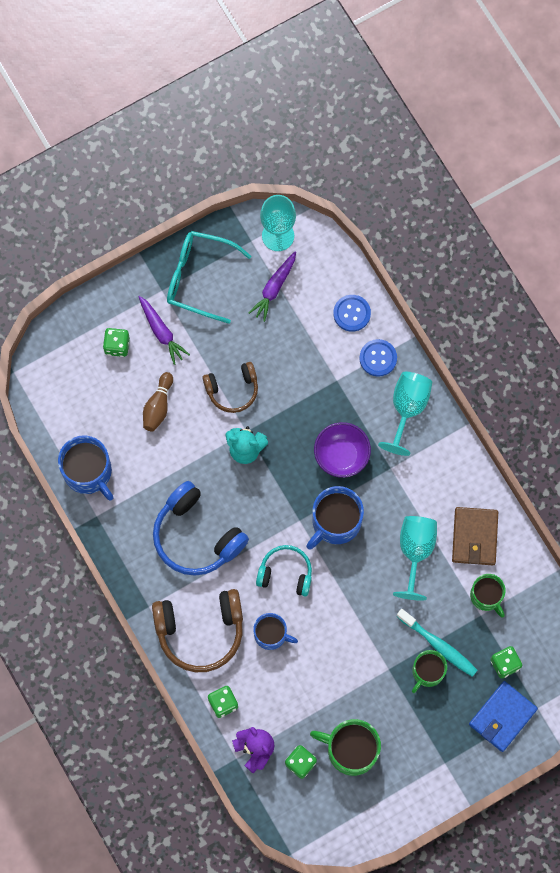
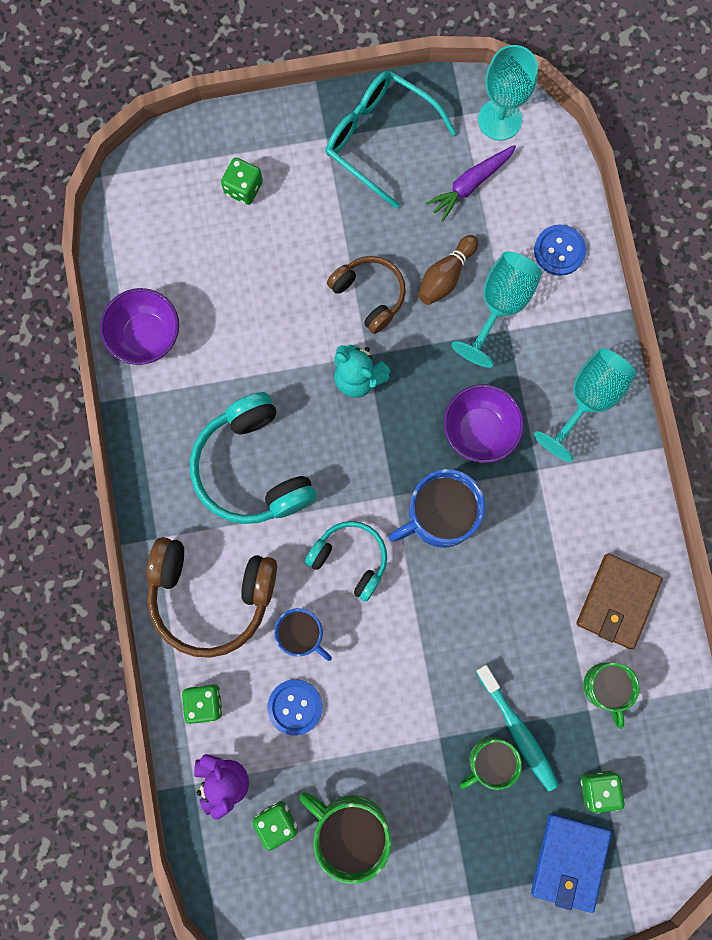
camera: 20 degrees right, 5 degrees up
blue mug [58,435,114,500] -> purple bowl [100,288,179,365]
purple carrot [139,296,190,365] -> none
brown bowling pin [143,372,173,432] -> brown bowling pin moved to [418,235,478,305]
blue headphones [153,481,249,576] -> turquoise headphones [190,392,317,524]
brown headphones [203,362,258,413] -> brown headphones turned 135 degrees counterclockwise [327,256,406,334]
blue button [359,339,397,377] -> blue button moved to [267,679,322,736]
turquoise goblet [393,516,437,601] -> turquoise goblet moved to [451,251,542,368]
blue wallet [469,681,538,752] -> blue wallet turned 45 degrees counterclockwise [531,813,612,913]

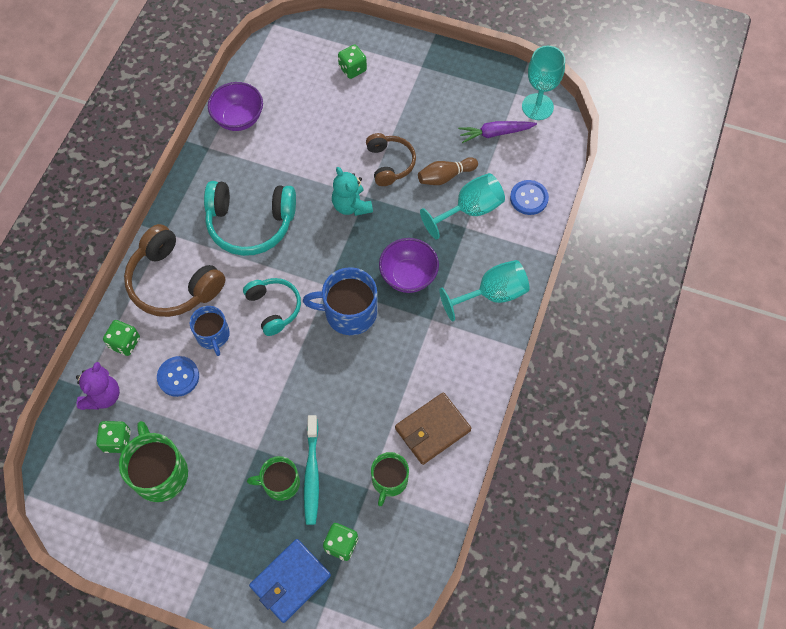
camera: 30 degrees right, 15 degrees down
turquoise headphones [190,392,317,524] -> turquoise headphones turned 90 degrees counterclockwise [204,181,296,256]
turquoise glasses [326,71,456,209] -> none

